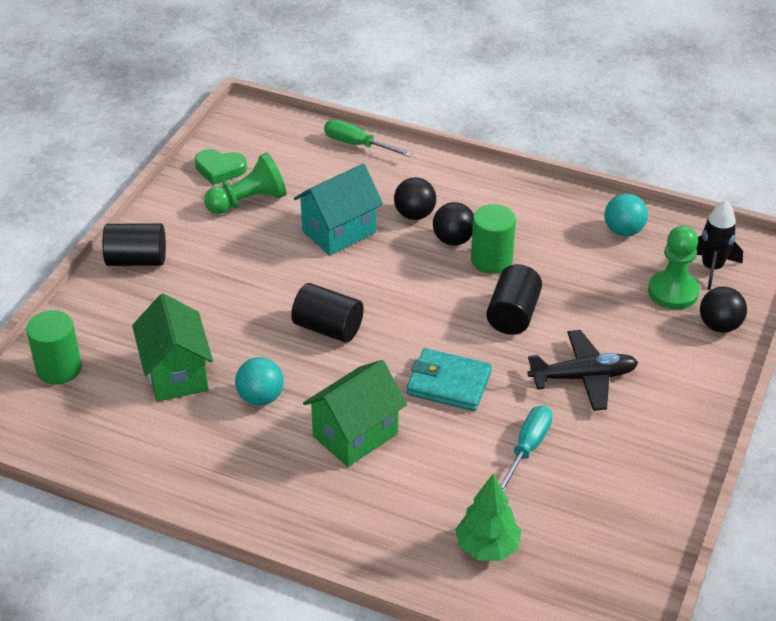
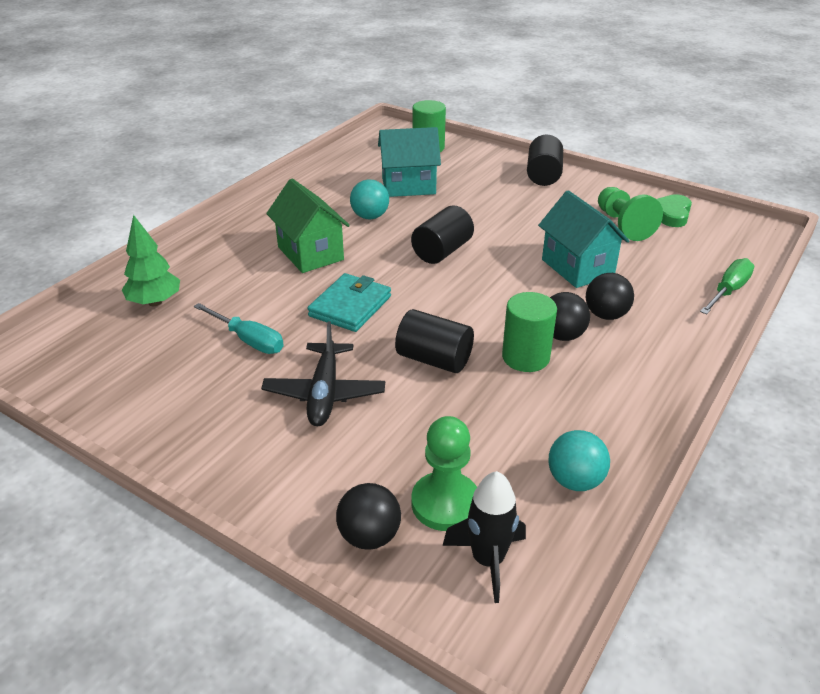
camera: 100 degrees right, 5 degrees down
green house [132,294,213,402] -> turquoise house [378,127,441,197]

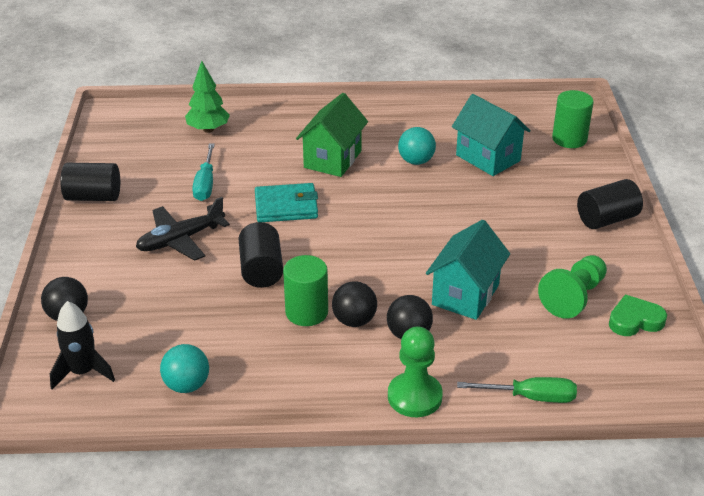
camera: 55 degrees right, 0 degrees up
black cylinder [411,205,474,264] -> black cylinder moved to [60,163,120,201]
green pawn [412,416,477,531] -> green pawn moved to [388,326,443,417]

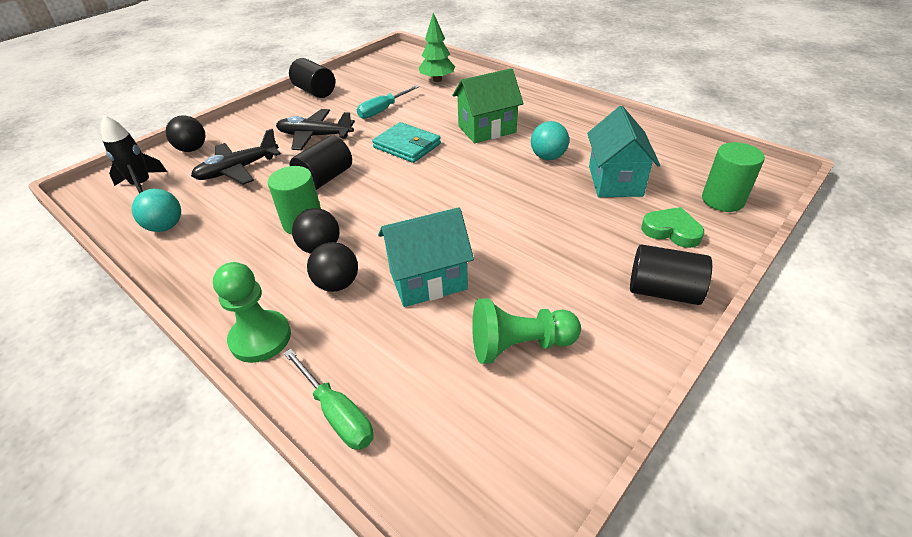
camera: 45 degrees right, 5 degrees up
green heart [609,295,667,336] -> green heart moved to [641,207,704,248]
none -> black plane [191,129,281,185]

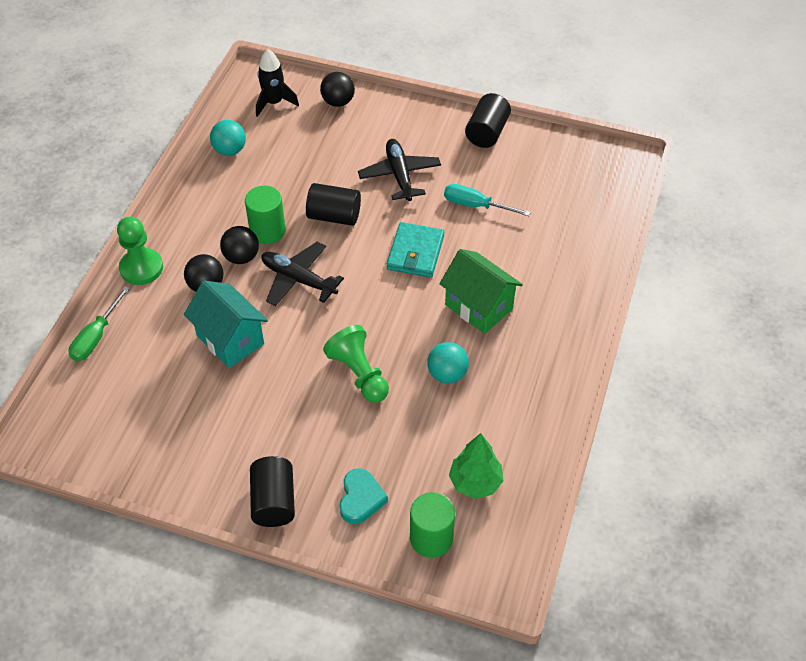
camera: 65 degrees right, 10 degrees up
black plane [191,129,281,185] -> black plane moved to [261,242,344,306]
green tree [419,13,455,82] -> green tree moved to [449,433,503,499]
green pawn [472,298,581,364] -> green pawn moved to [323,325,389,403]
turquoise house [587,106,660,197] -> none
green heart [641,207,704,248] -> turquoise heart [340,468,388,524]

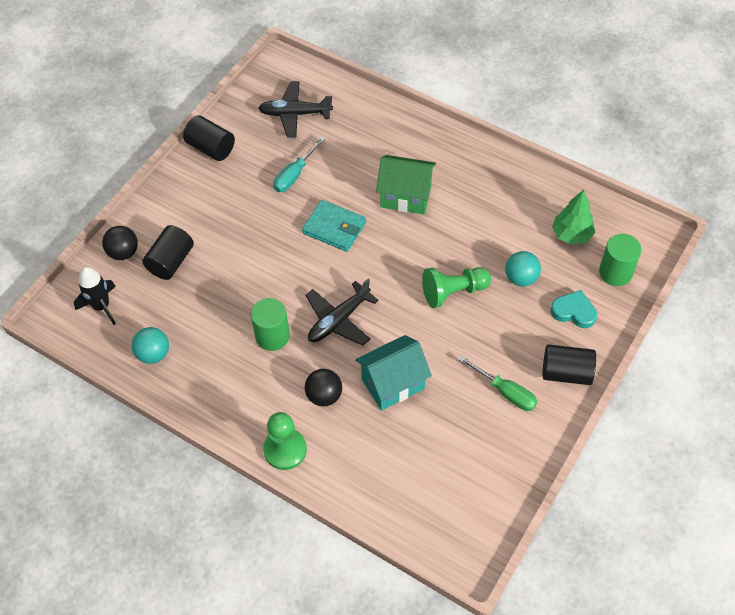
camera: 75 degrees left, 5 degrees up
green screwdriver [69,286,130,361] -> green screwdriver moved to [459,356,538,411]
black ball [220,226,259,264] -> none
black cylinder [306,183,361,226] -> black cylinder moved to [142,225,194,280]
black plane [358,139,441,201] -> black plane moved to [258,81,333,138]
turquoise ball [427,342,469,384] -> turquoise ball moved to [505,251,541,286]
green house [439,249,523,334] -> green house turned 45 degrees clockwise [376,155,436,214]

